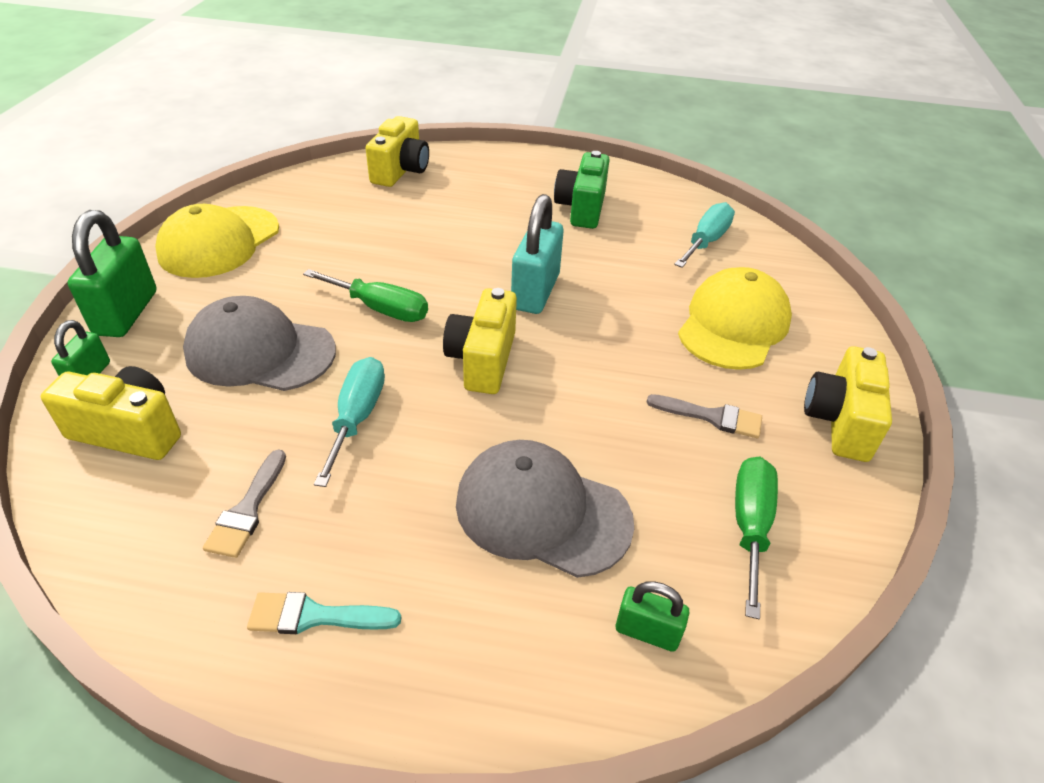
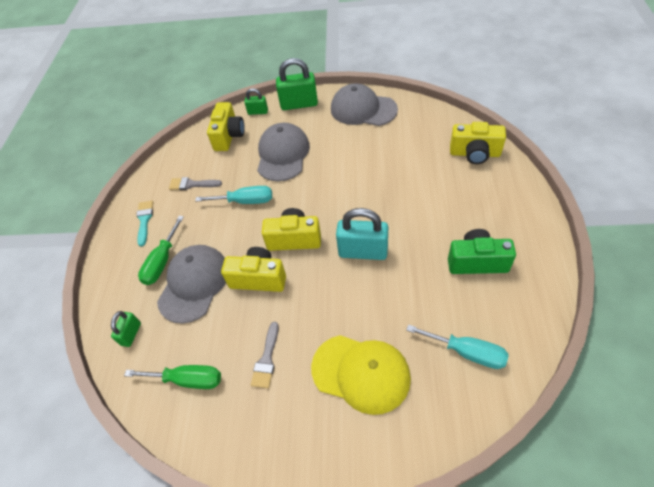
camera: 90 degrees right, 10 degrees up
yellow cap [155,204,279,278] -> grey cap [331,83,398,126]
green screwdriver [303,269,428,322] -> green screwdriver moved to [138,216,184,285]
yellow camera [804,346,892,462] -> yellow camera moved to [221,247,286,292]

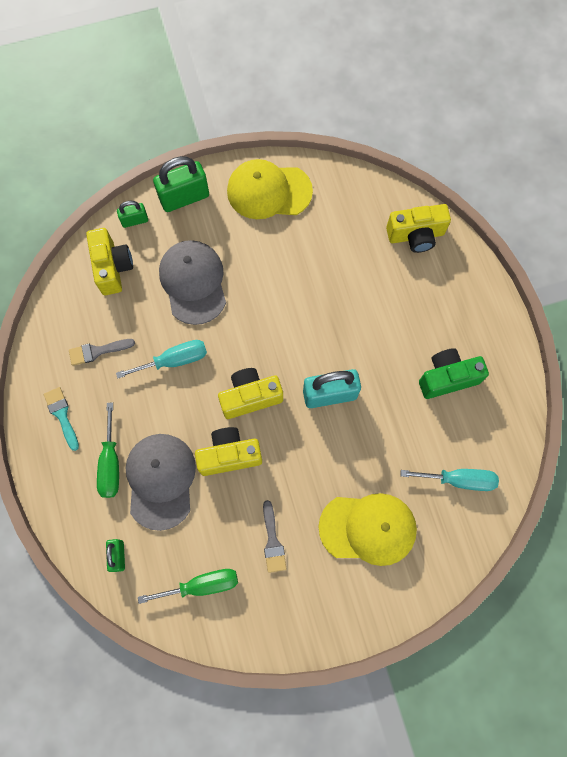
camera: 25 degrees left, 20 degrees up
grey cap [331,83,398,126] -> yellow cap [227,159,313,219]

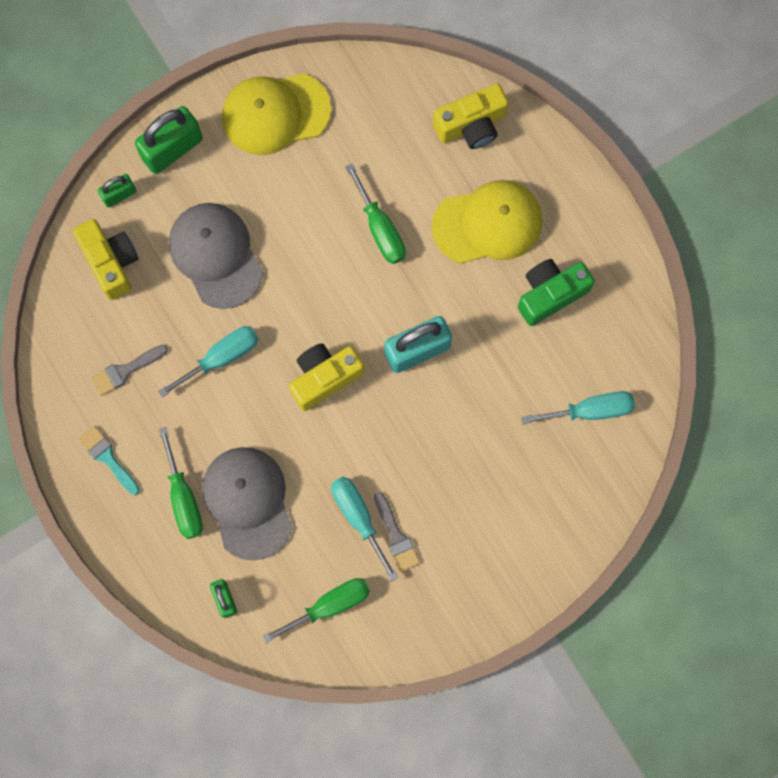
camera: 15 degrees left, 5 degrees up
yellow camera [195,427,262,476] -> none
yellow cap [318,493,417,566] -> yellow cap moved to [432,180,542,263]
none -> turquoise screwdriver [331,476,398,581]
none -> green screwdriver [345,163,406,264]

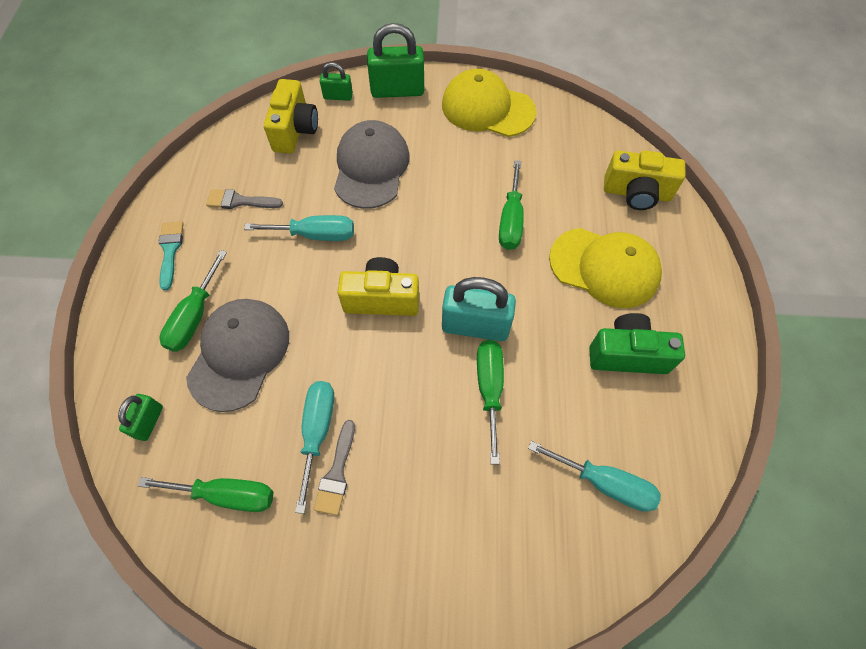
camera: 35 degrees right, 15 degrees down
none -> green screwdriver [477,340,504,464]

